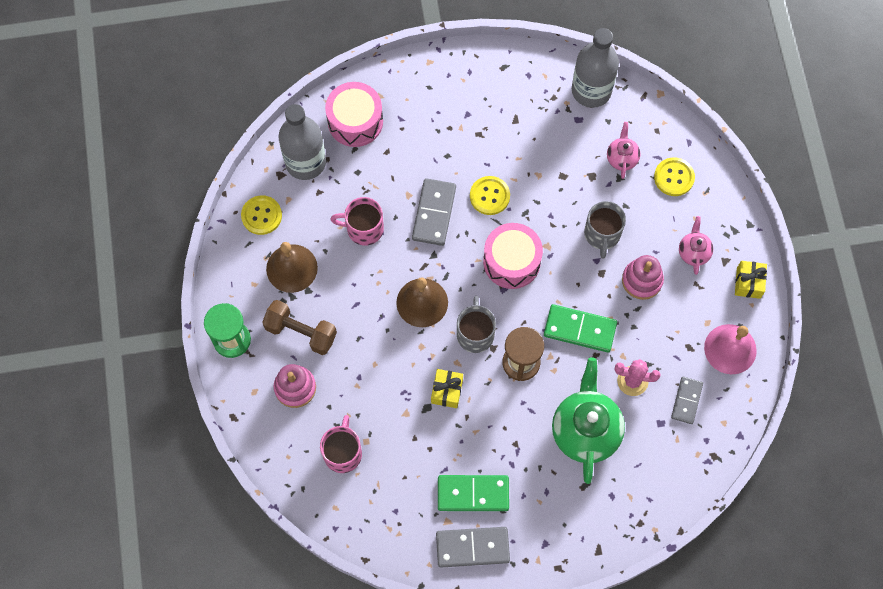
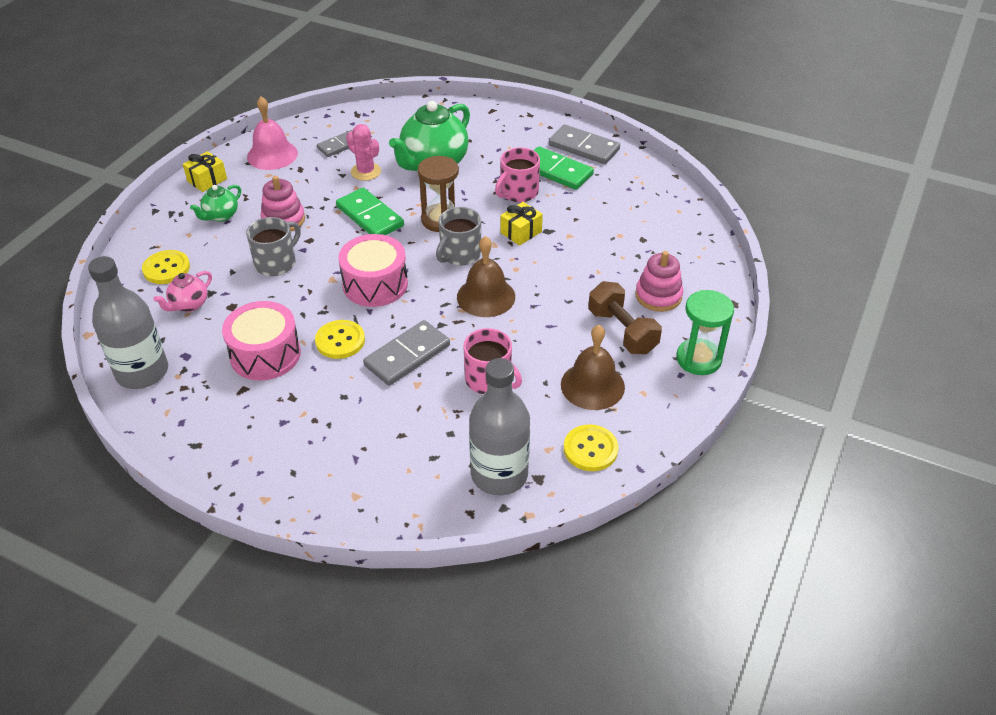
camera: 145 degrees left, 25 degrees down
pink mug [320,415,362,473] -> pink mug moved to [495,147,540,202]
pink drum [325,82,383,147] -> pink drum moved to [222,301,301,381]
pink teapot [679,216,713,275] -> green teapot [190,185,241,222]

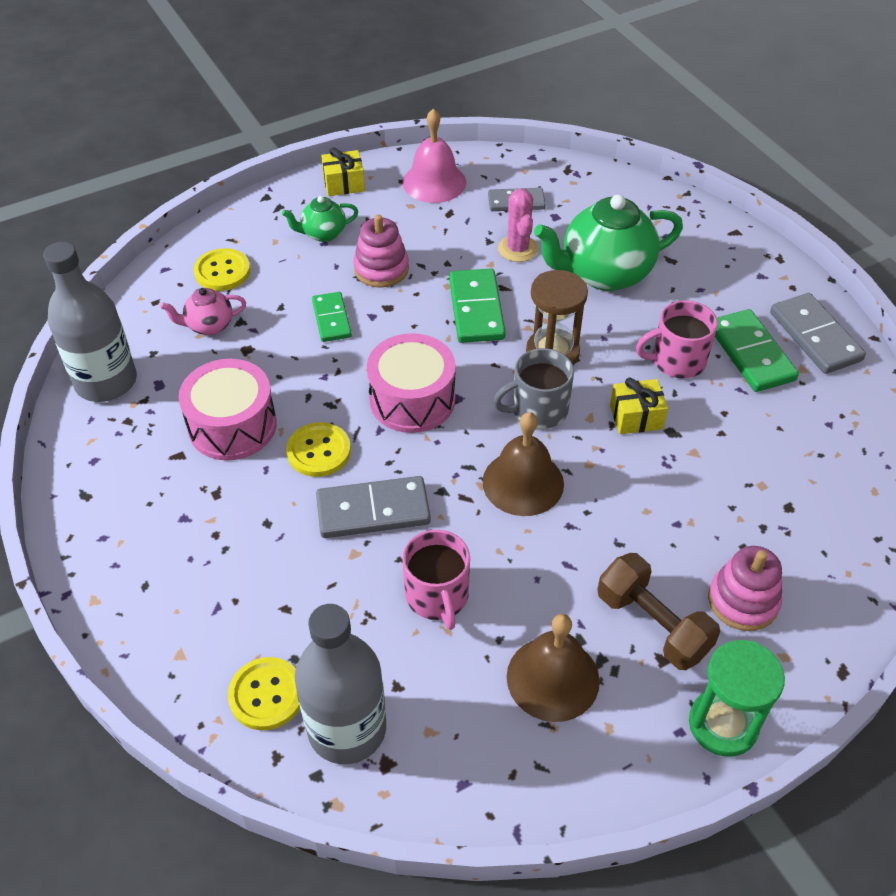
camera: 35 degrees right, 5 degrees up
grey mug [246,217,301,276] -> green domino [312,292,352,342]
yellow button [564,425,619,471] -> yellow button moved to [228,657,300,730]
brown dumbbell [588,281,662,354] -> brown dumbbell turned 45 degrees counterclockwise [597,553,720,670]

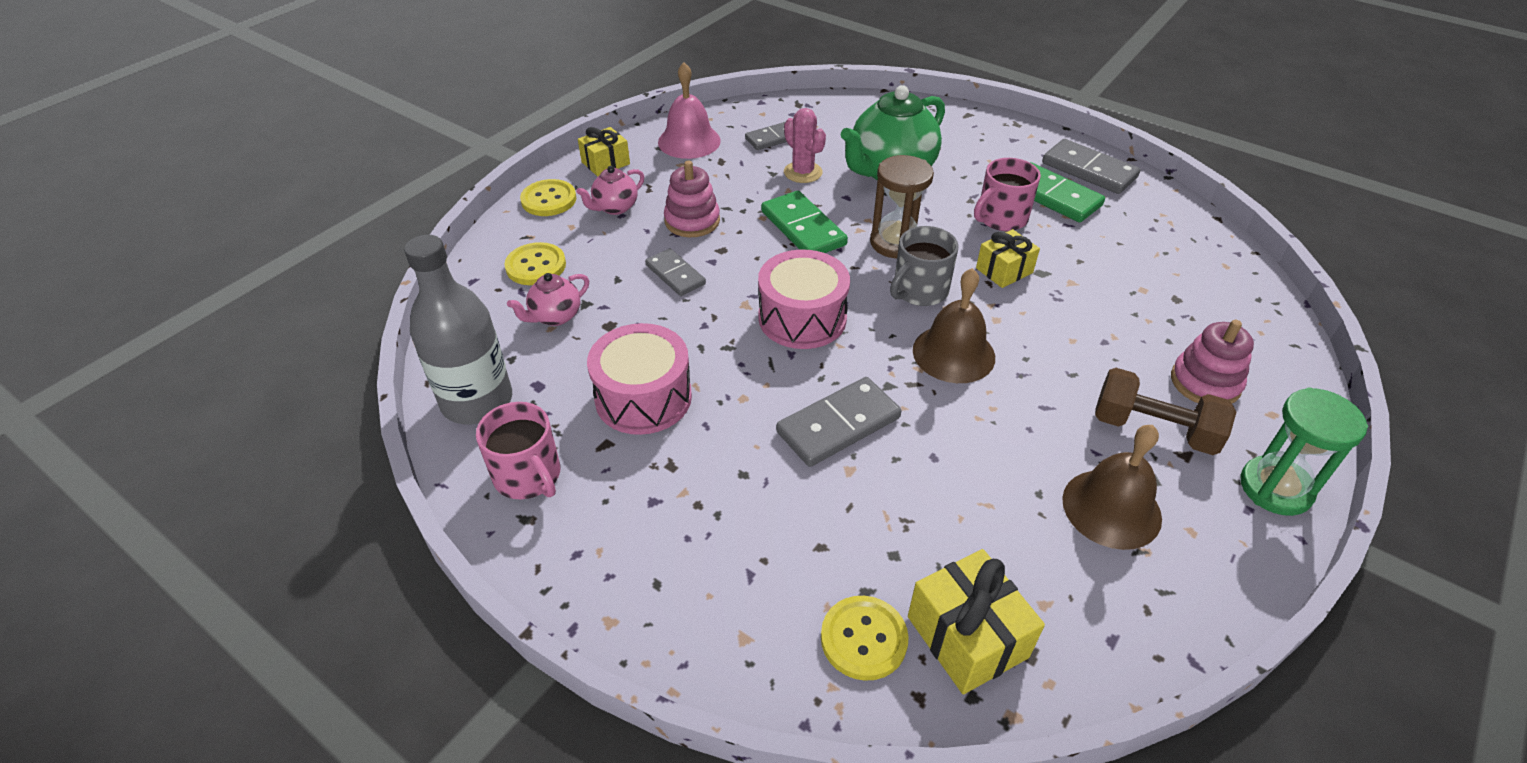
camera: 25 degrees left, 5 degrees down
green teapot [282,196,358,242] -> pink teapot [576,166,644,215]
yellow button [286,422,351,477] -> yellow button moved to [520,179,576,216]
grey bottle [295,604,386,764] -> yellow gift [908,549,1045,694]
green domino [312,292,352,342] -> grey domino [645,248,706,296]
pink mug [402,530,470,630] -> pink mug moved to [476,402,560,499]

